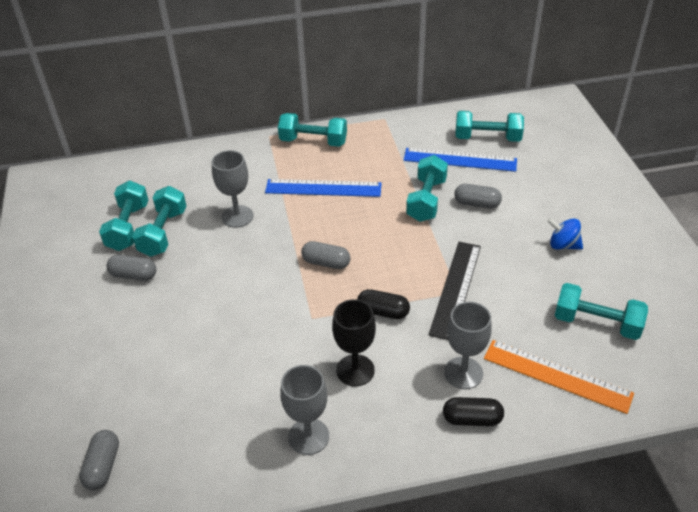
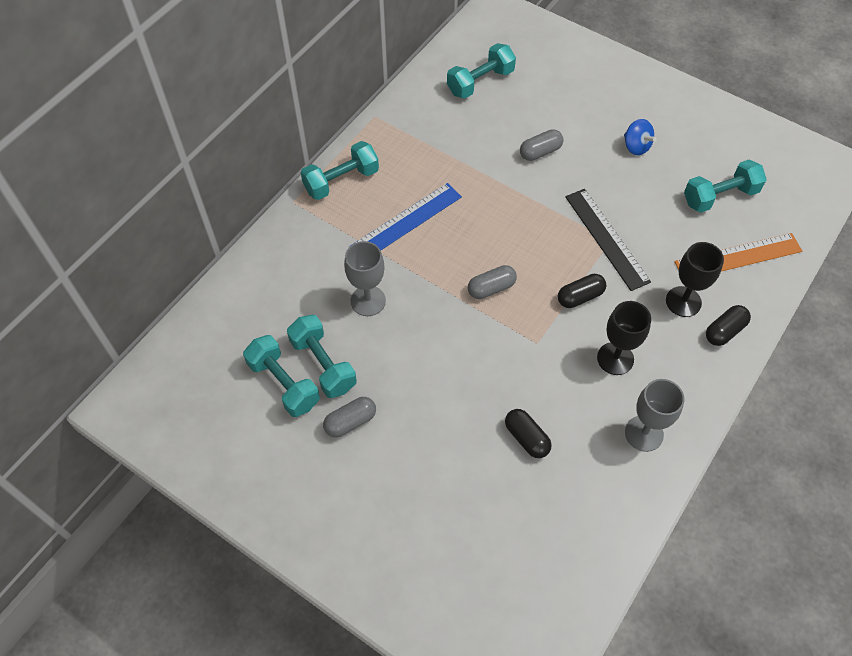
camera: 45 degrees left, 15 degrees up
grey capsule [79,430,119,490] -> none
blue ruler [404,148,517,172] -> none
turquoise dumbbell [406,155,448,222] -> none
grey goblet [444,302,492,389] -> black goblet [666,242,724,317]
blue spinning top [547,218,583,250] -> blue spinning top turned 105 degrees counterclockwise [624,119,657,155]
none -> black capsule [505,409,551,458]

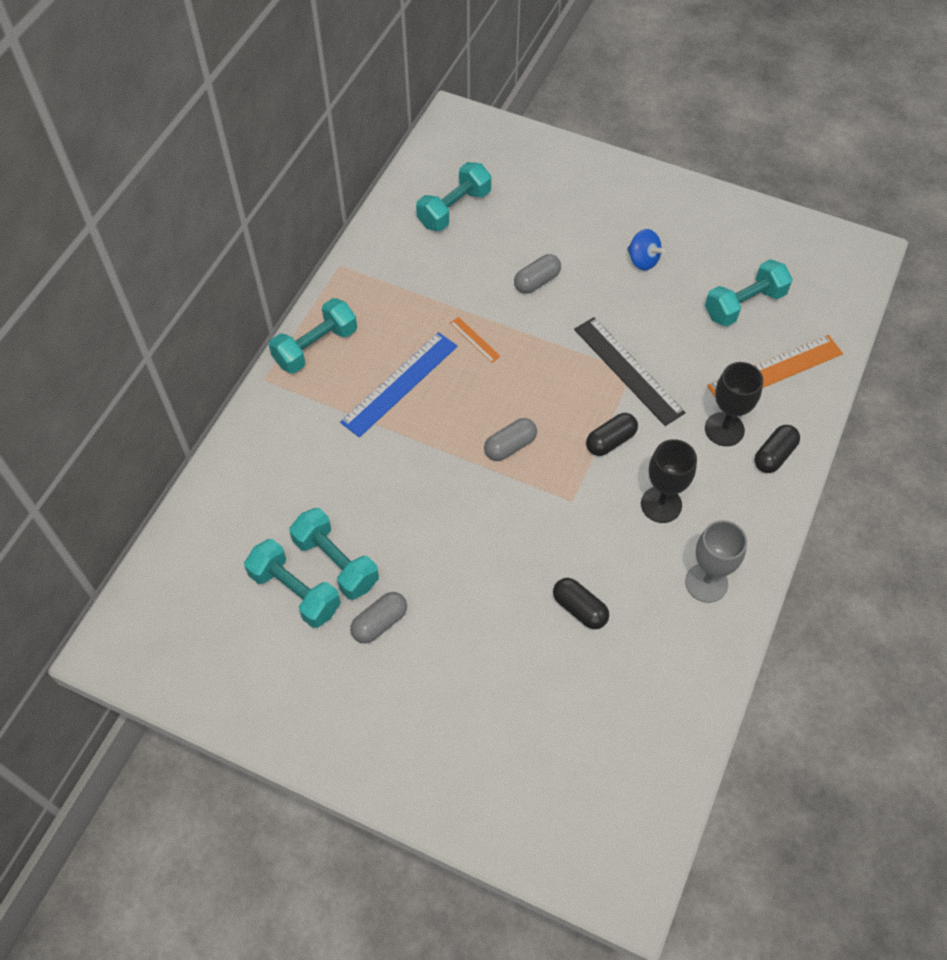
camera: 10 degrees left, 0 degrees up
grey goblet [344,241,386,316] -> none
none -> orange ruler [450,317,501,363]

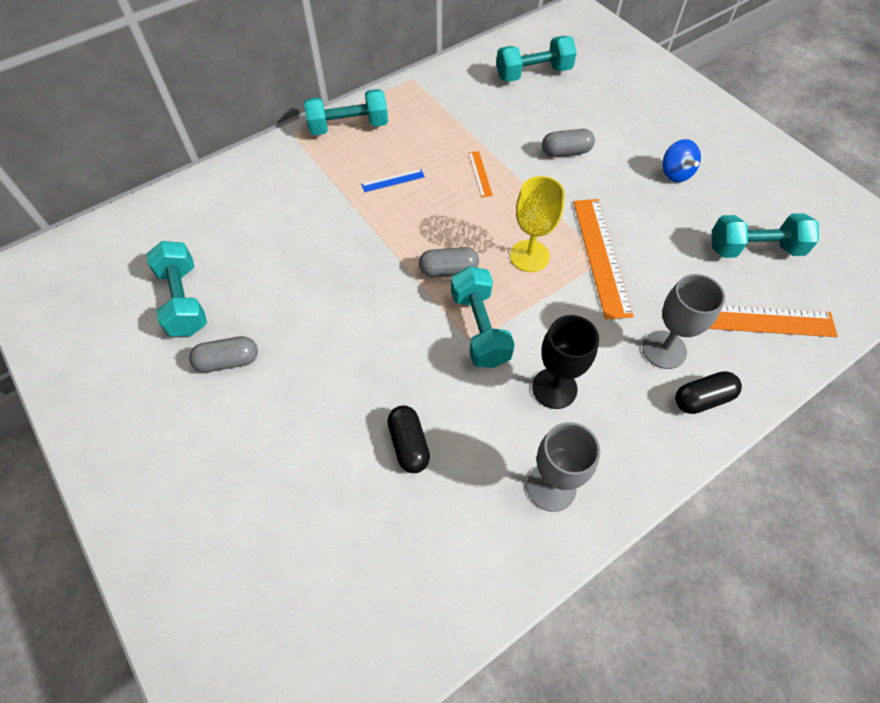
camera: 30 degrees right, 0 degrees up
turquoise dumbbell [289,508,379,600] -> turquoise dumbbell moved to [451,266,515,368]
blue ruler [340,332,457,437] -> blue ruler [361,169,425,192], size x0.46
black ruler [574,317,686,426] -> orange ruler [573,199,634,319]
black capsule [586,413,638,456] -> none
black goblet [705,362,763,446] -> grey goblet [642,274,725,369]
none -> yellow goblet [510,176,565,272]

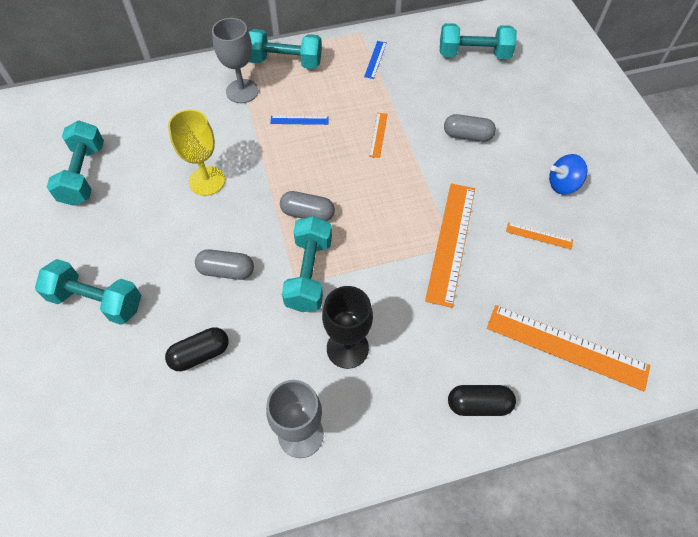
camera: 20 degrees right, 0 degrees up
grey capsule [189,336,258,372] -> grey capsule moved to [195,249,254,280]
black capsule [387,405,430,473] -> black capsule turned 60 degrees clockwise [165,327,229,371]
yellow goblet [510,176,565,272] -> yellow goblet moved to [168,109,225,196]
grey goblet [642,274,725,369] -> grey goblet moved to [212,18,259,103]
blue spinning top [662,139,701,182] -> blue spinning top turned 75 degrees clockwise [549,154,588,195]
turquoise dumbbell [712,213,819,258] -> turquoise dumbbell moved to [35,259,141,325]
none -> blue ruler [364,41,387,79]
none -> orange ruler [506,222,573,249]

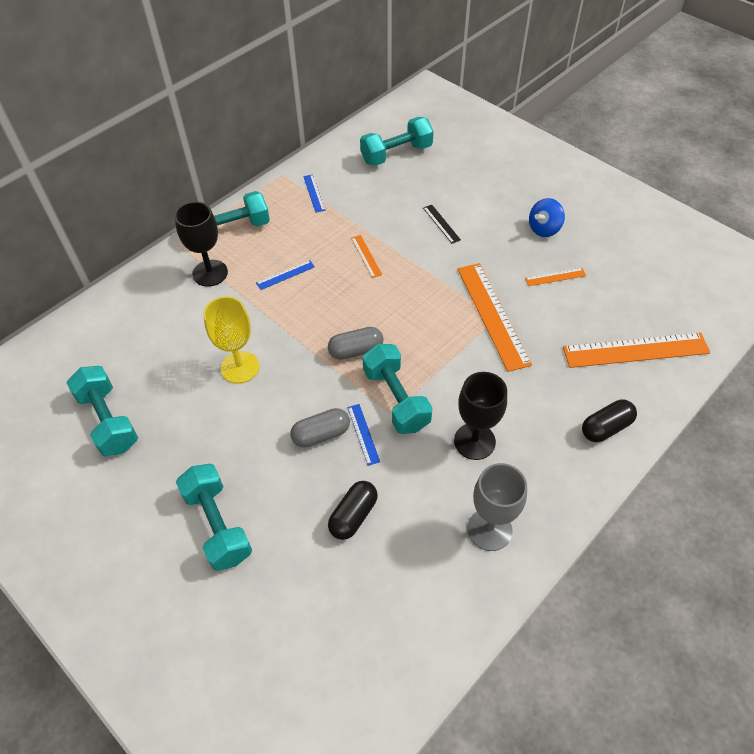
camera: 30 degrees left, 5 degrees down
turquoise dumbbell [35,259,141,325] -> turquoise dumbbell turned 75 degrees clockwise [176,464,252,571]
grey goblet [212,18,259,103] -> black goblet [174,201,228,287]
grey capsule [444,114,496,142] -> black ruler [423,205,461,243]
none -> blue ruler [347,404,380,466]

